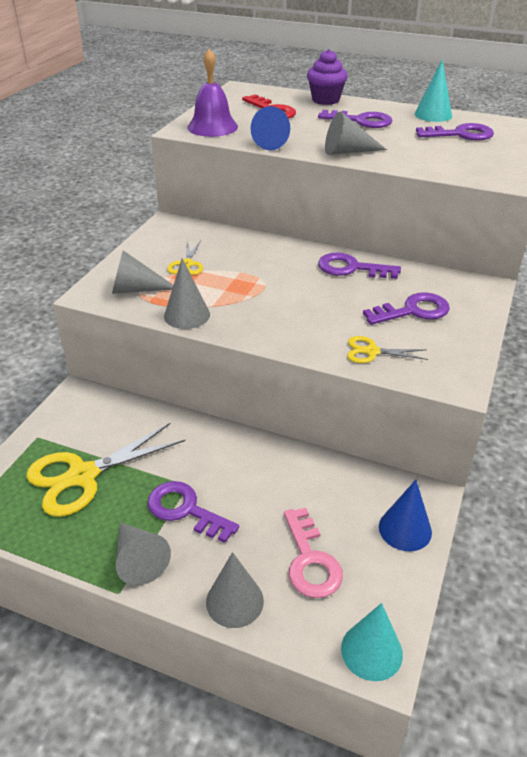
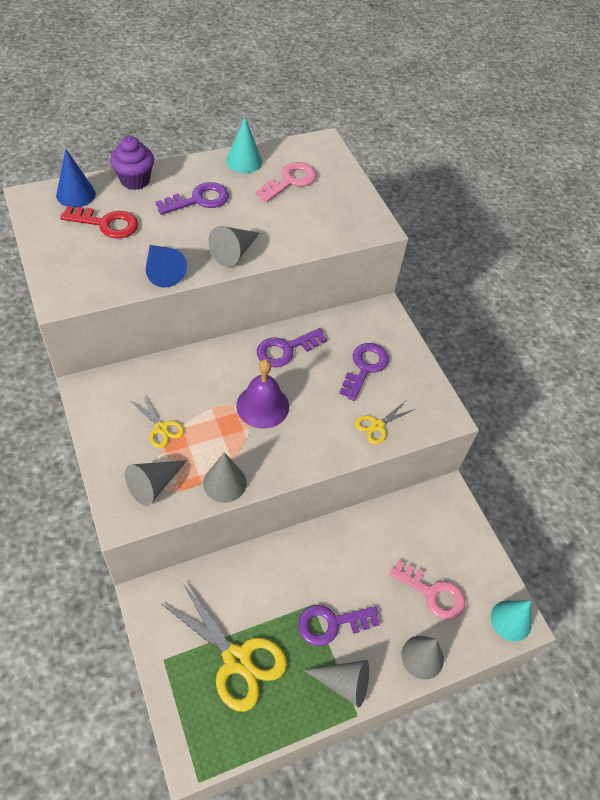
camera: 50 degrees left, 15 degrees up
yellow scissors [26,423,185,517] -> yellow scissors turned 60 degrees counterclockwise [162,583,287,712]
purple bell [187,49,238,137] -> purple bell moved to [236,359,289,429]
blue cone [379,480,432,551] -> blue cone moved to [56,149,96,208]
purple key [416,123,494,141] -> pink key [256,162,316,202]

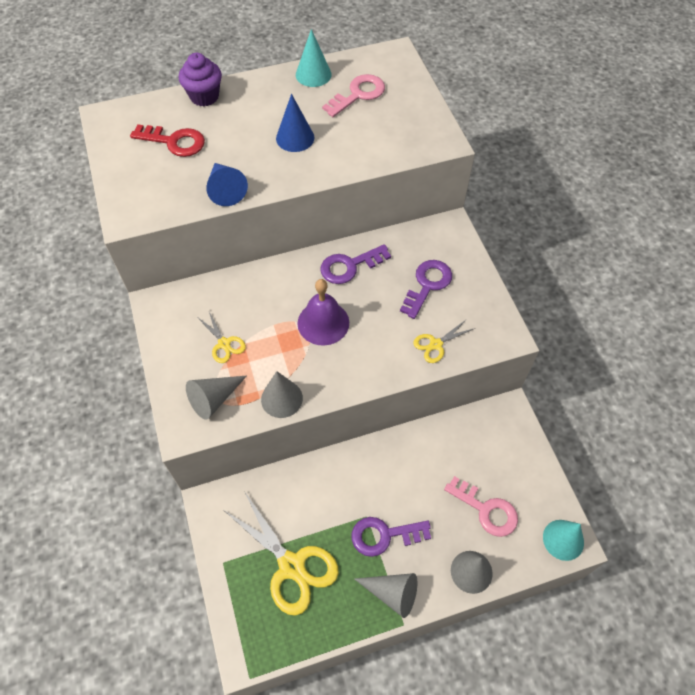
camera: 10 degrees right, 5 degrees up
blue cone [56,149,96,208] -> blue cone moved to [276,94,314,152]
purple key [156,182,229,215] -> none
grey cone [208,226,259,267] -> none

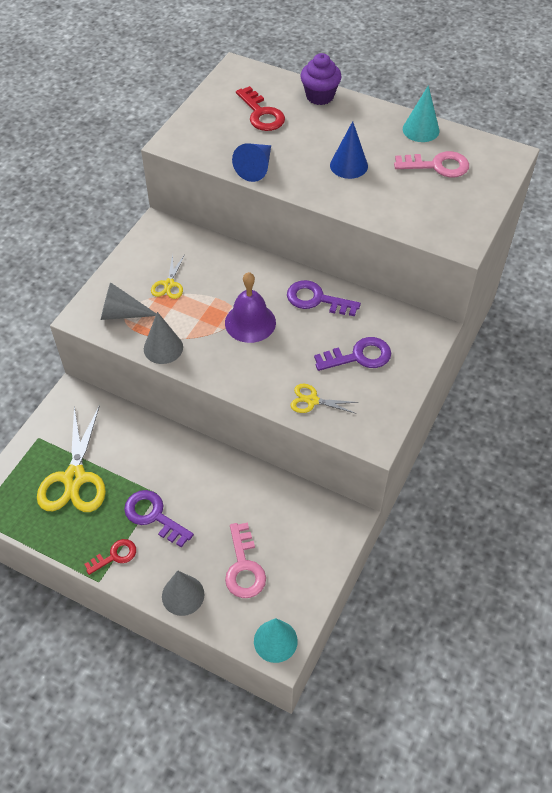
camera: 45 degrees right, 5 degrees down
grey cone [355,573,417,618] -> red key [84,539,136,575]

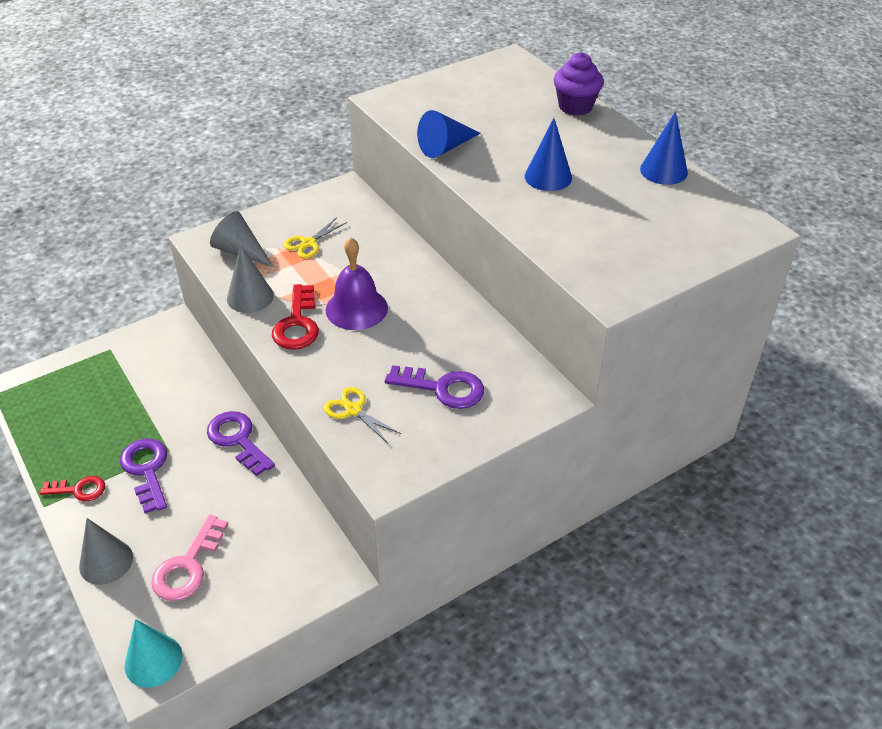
camera: 30 degrees right, 10 degrees down
yellow scissors [37,405,106,512] -> none
red key [236,86,285,131] -> red key moved to [272,284,319,350]
purple key [287,280,361,316] -> purple key moved to [207,411,275,476]
pink key [394,151,469,178] -> none
turquoise cone [403,85,439,142] -> blue cone [640,111,688,185]

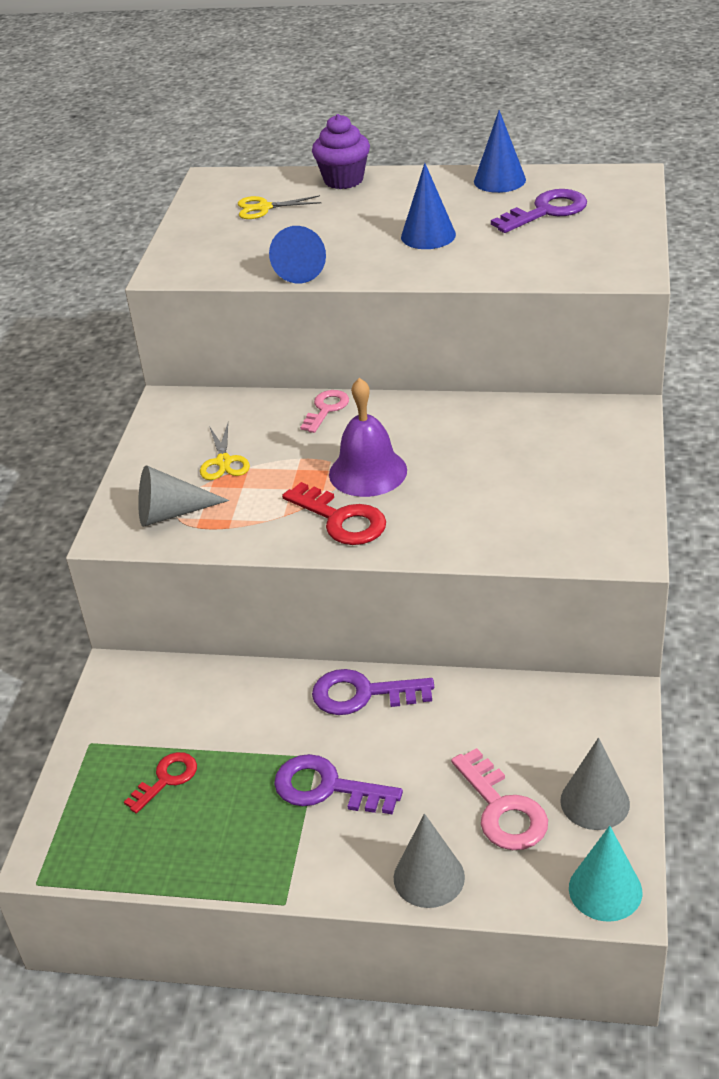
camera: 45 degrees left, 5 degrees down
red key [40,476,105,502] -> red key moved to [124,752,197,814]
grey cone [227,245,274,313] -> grey cone moved to [560,737,630,830]
yellow scissors [324,387,401,443] -> yellow scissors moved to [238,195,322,219]
purple key [385,365,484,409] -> purple key moved to [491,189,587,233]
none -> pink key [300,390,349,433]

